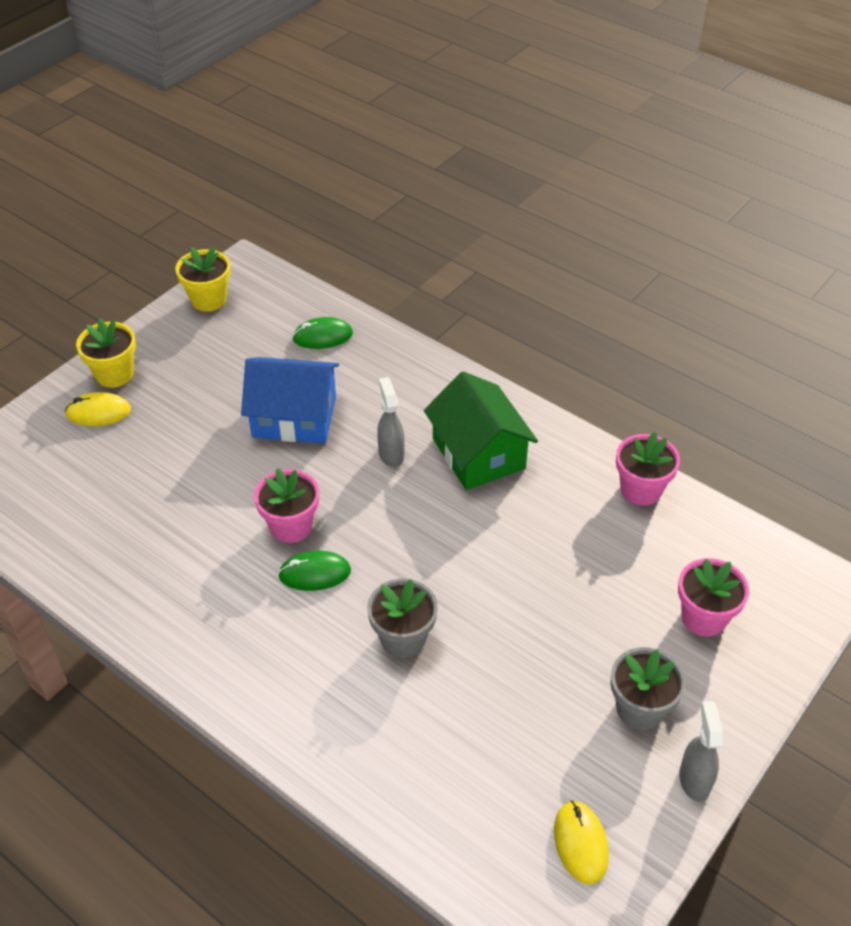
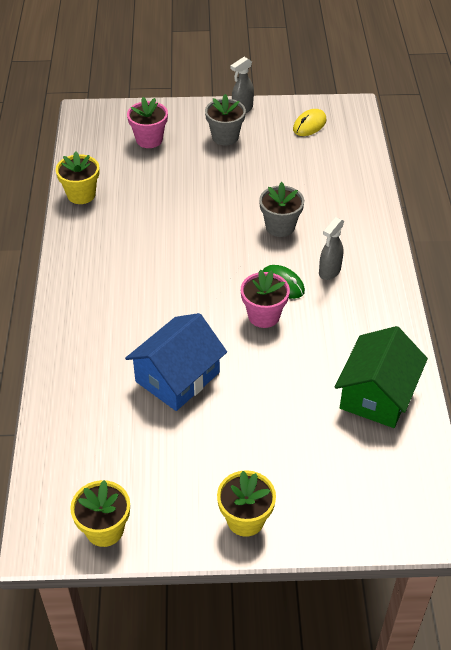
camera: 130 degrees left, 0 degrees up
yellow mouse [65,392,131,426] -> none
blue house [241,357,339,443] -> blue house turned 75 degrees clockwise [125,313,227,411]
green mouse [292,317,353,349] -> none
grey spray bottle [377,377,405,467] -> grey spray bottle moved to [319,217,344,280]
green house [424,371,538,490] -> green house moved to [335,326,428,428]
pink flower pot [616,432,680,506] -> yellow flower pot [56,151,99,204]

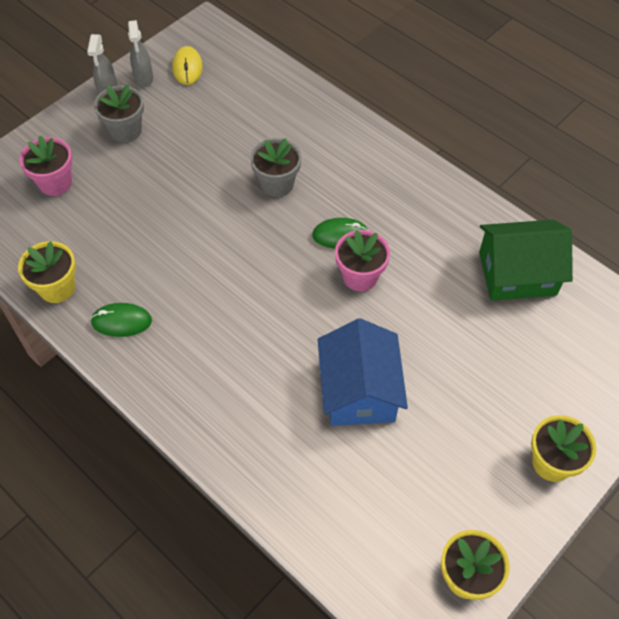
camera: 45 degrees left, 10 degrees up
grey spray bottle [319,217,344,280] -> grey spray bottle moved to [128,20,153,87]
green house [335,326,428,428] -> green house turned 75 degrees counterclockwise [479,220,573,301]
none -> green mouse [90,303,152,337]

